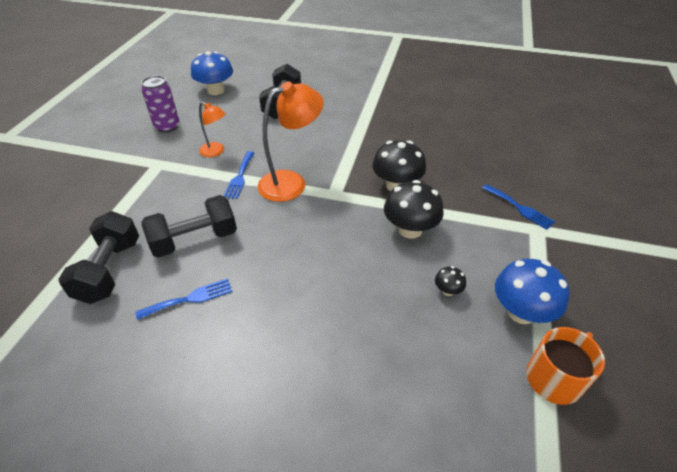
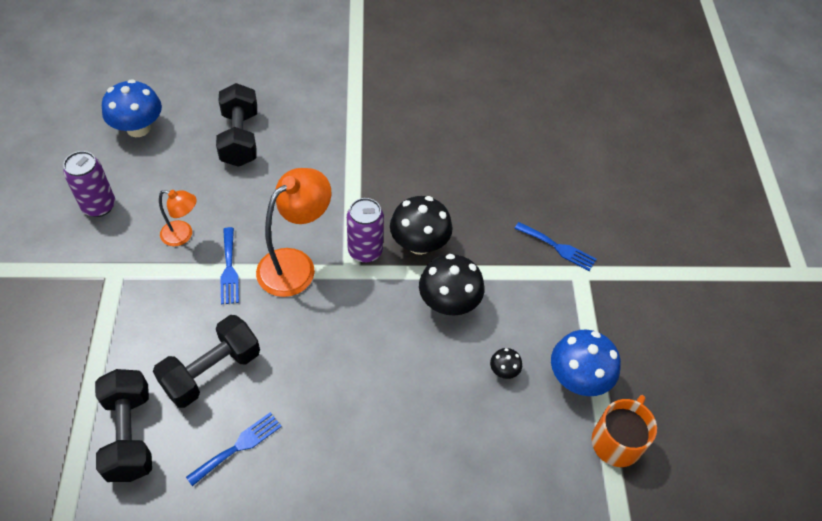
camera: 20 degrees left, 10 degrees up
none -> purple can [347,198,384,263]

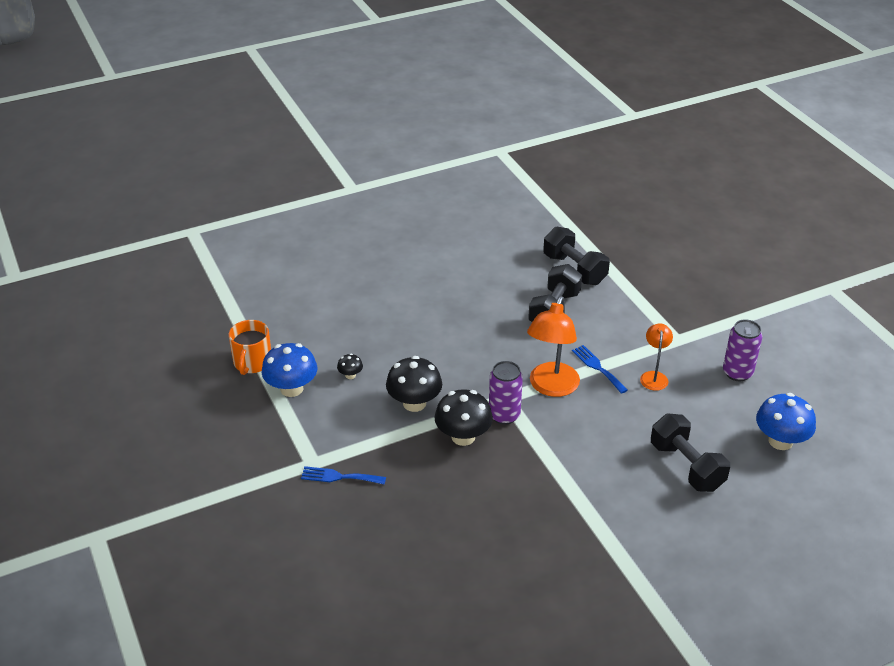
camera: 160 degrees right, 15 degrees down
orange lamp [159,190,197,246] -> orange lamp turned 105 degrees clockwise [640,323,673,391]
blue fork [186,412,282,486] -> none

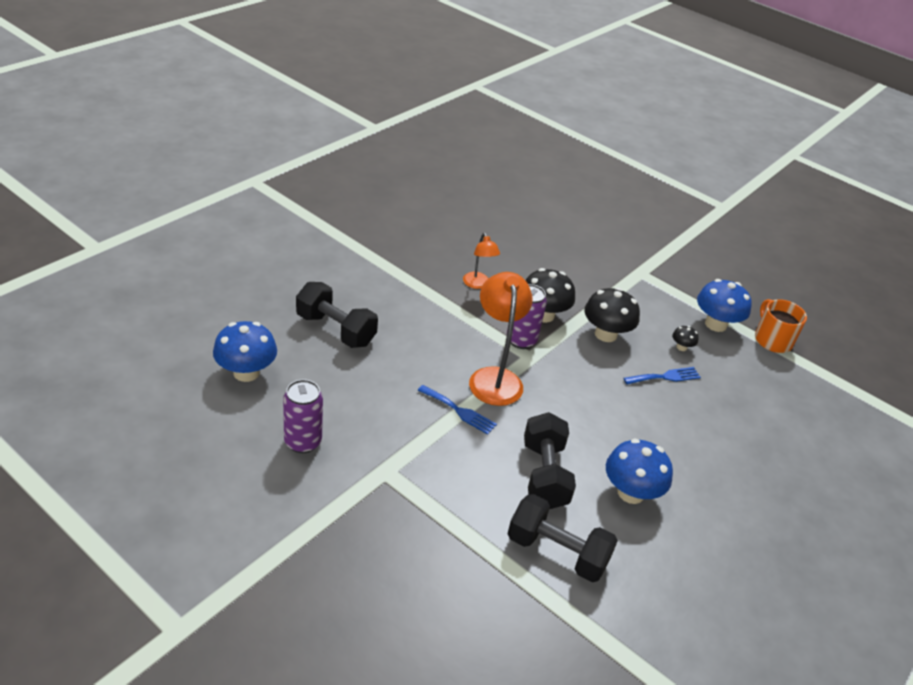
camera: 150 degrees right, 0 degrees up
blue fork [301,466,386,485] -> blue fork moved to [623,367,701,384]
orange lamp [640,323,673,391] -> orange lamp moved to [463,233,500,289]
none -> blue mushroom [606,439,673,504]

